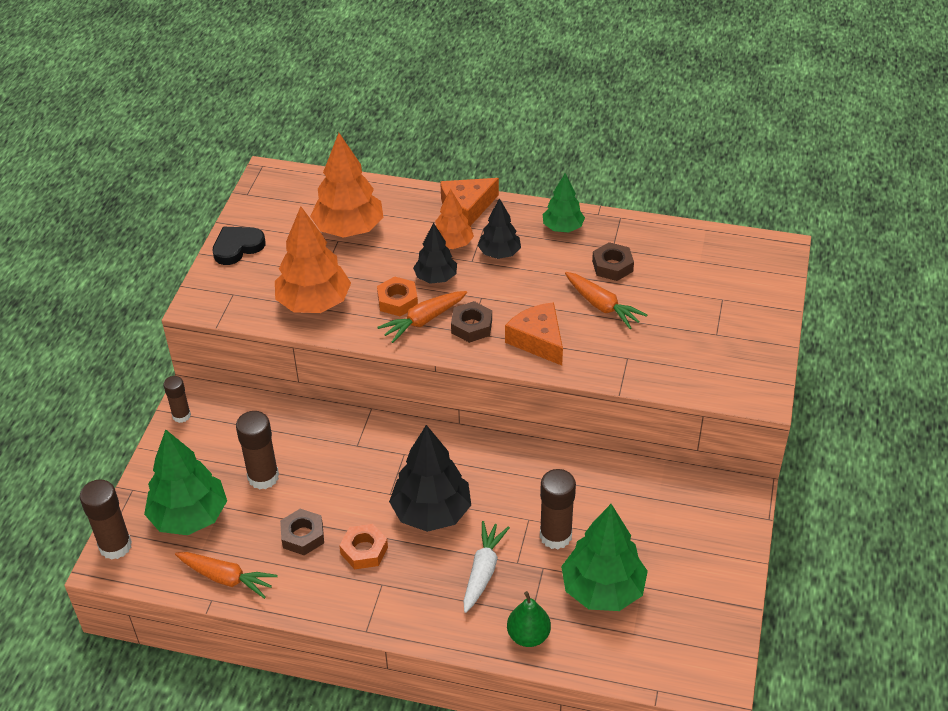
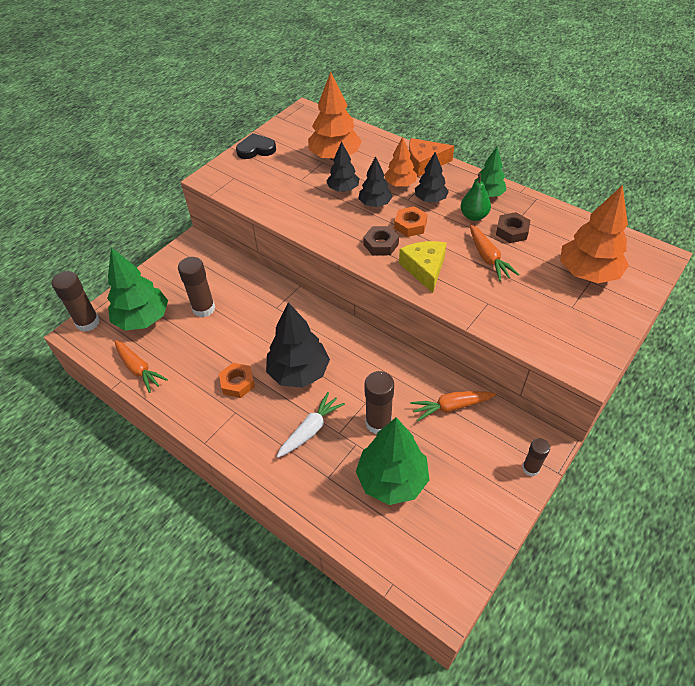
camera: 25 degrees right, 5 degrees up
brown glue stick [164,376,191,423] -> brown glue stick moved to [522,438,550,476]
orange tree [275,206,351,313] -> orange tree moved to [560,185,629,283]
brown nut [280,509,324,555] -> none
orange nut [377,276,418,316] -> orange nut moved to [394,206,428,237]
orange carrot [377,291,467,343] -> orange carrot moved to [410,391,496,422]
orange cheese [505,302,563,366] -> yellow cheese [399,241,446,293]
green pear [507,591,551,647] -> green pear moved to [461,173,491,221]
none -> black tree [326,141,359,192]

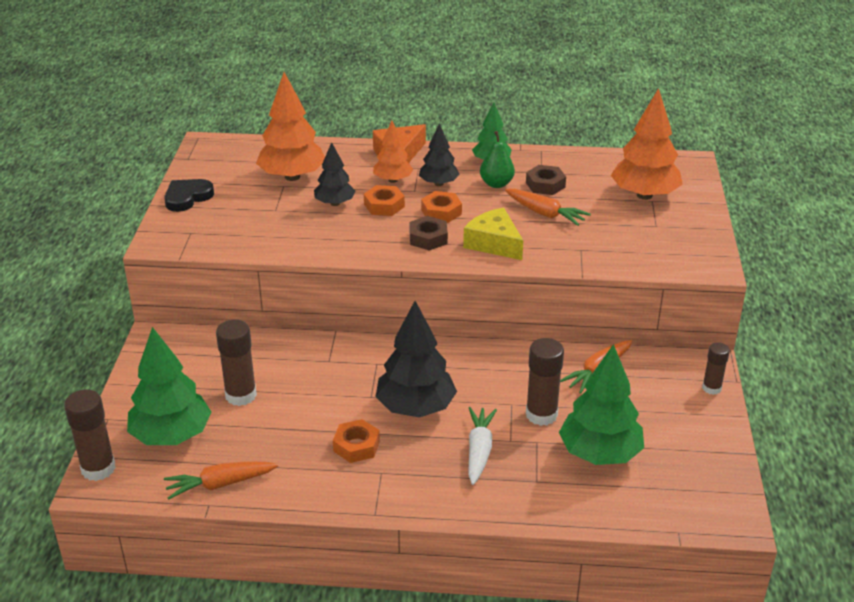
camera: 35 degrees left, 15 degrees down
orange carrot [114,340,168,393] -> orange carrot turned 150 degrees clockwise [164,461,278,500]
black tree [358,156,393,207] -> orange nut [364,185,405,216]

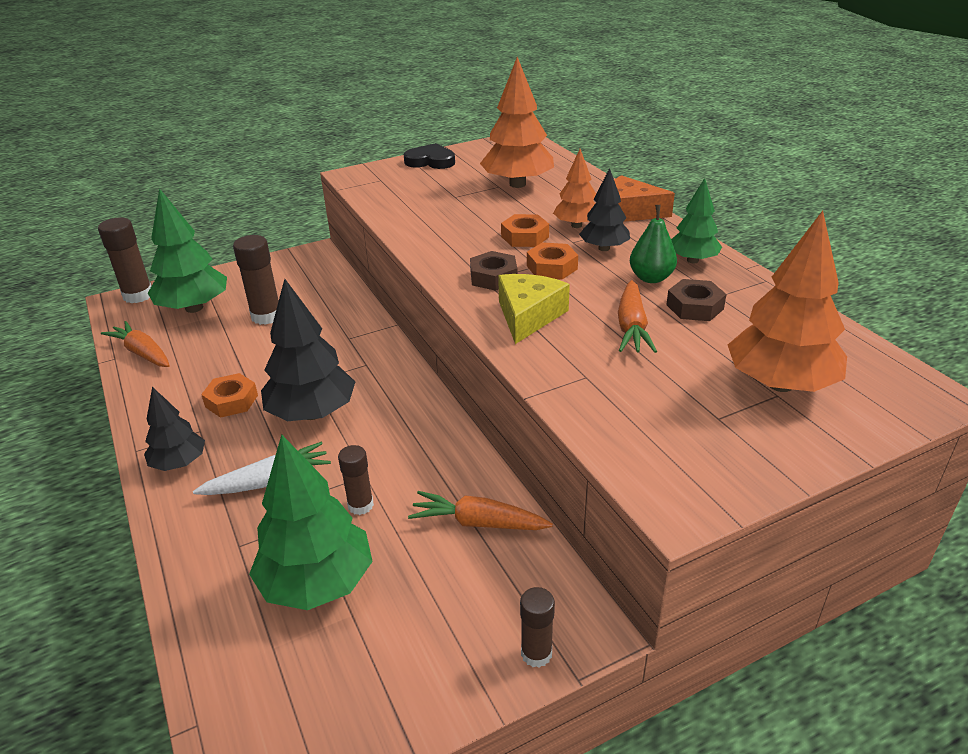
camera: 60 degrees right, 0 degrees up
black tree [314,142,356,206] -> black tree moved to [144,387,205,471]
brown glue stick [526,338,564,426] -> brown glue stick [338,445,374,515], size x0.62

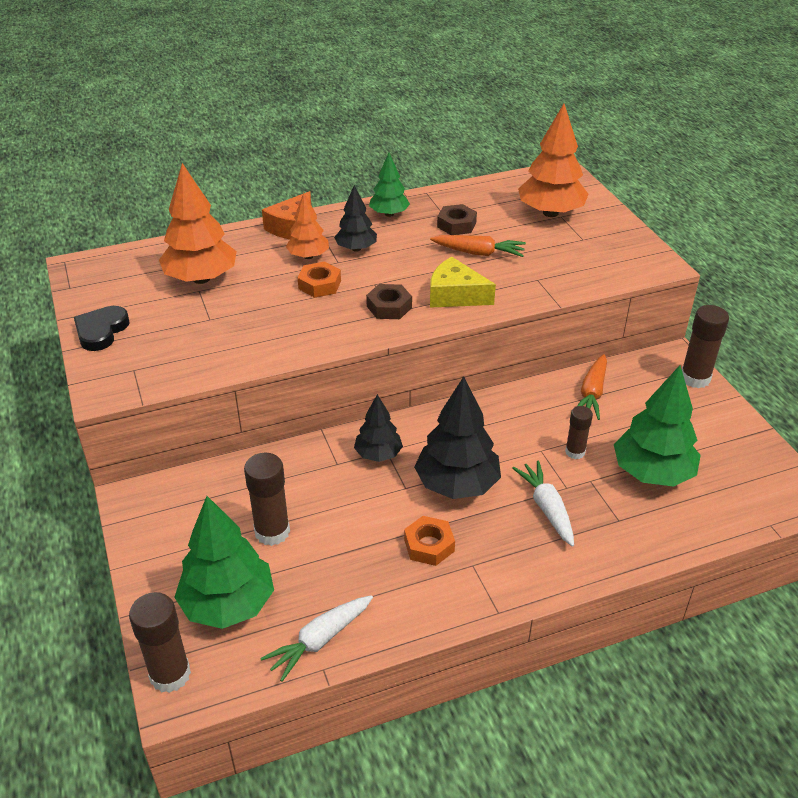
camera: 85 degrees left, 5 degrees up
orange carrot [101,321,170,367] -> white carrot [260,595,373,682]
black tree [144,387,205,471] -> black tree moved to [354,394,403,462]
brown glue stick [520,587,555,668] -> brown glue stick [682,305,729,388], size x1.62
orange nut [527,242,578,280] -> none
green pear [630,205,677,283] -> none

